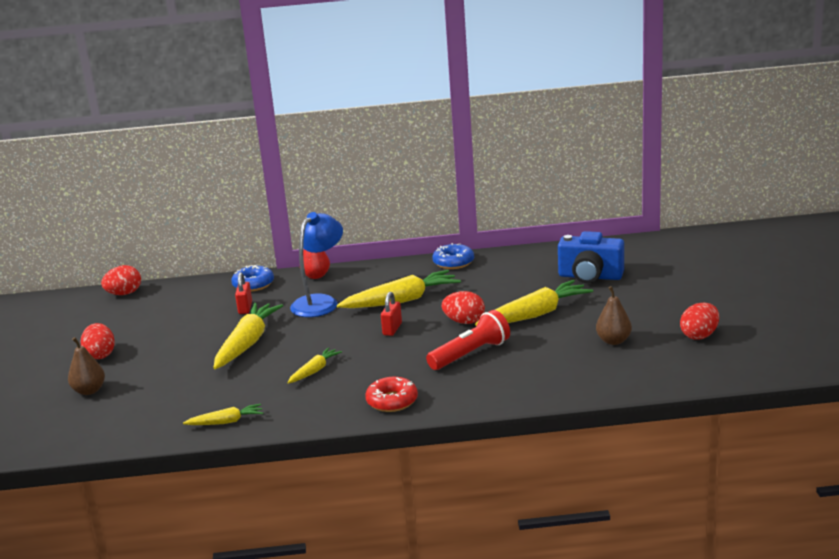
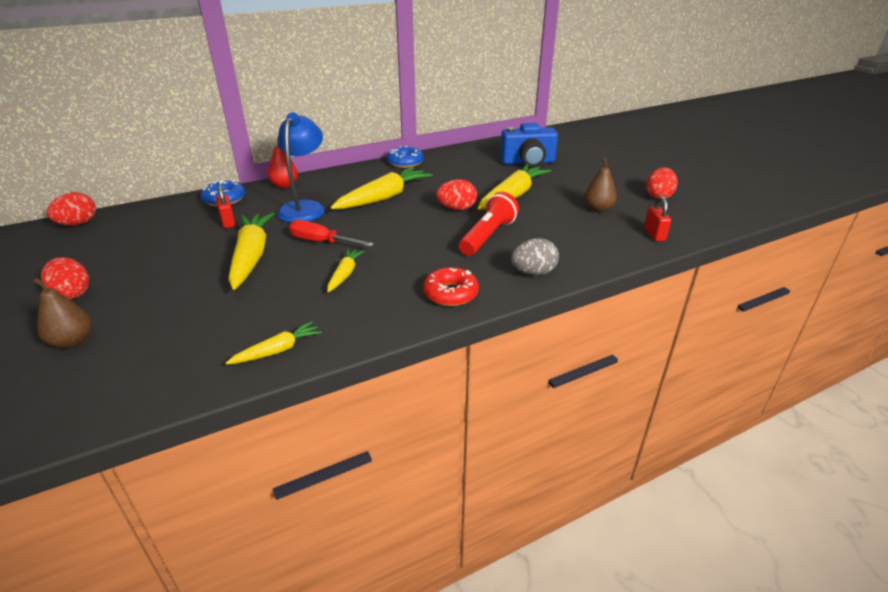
camera: 25 degrees left, 10 degrees up
red padlock [381,292,402,336] -> red padlock moved to [644,196,671,241]
none -> red screwdriver [289,220,374,247]
none -> grey egg [511,238,559,275]

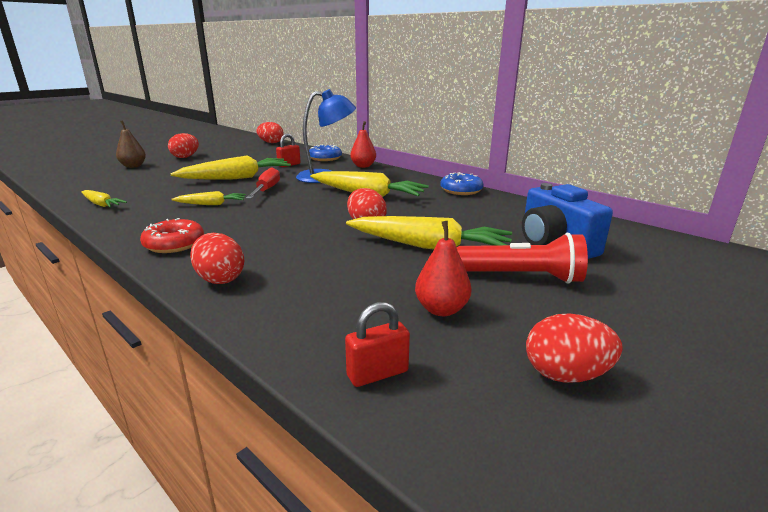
camera: 70 degrees right, 10 degrees down
red flashlight [459,192,519,256] -> red flashlight moved to [456,233,588,284]
grey egg [511,238,559,275] -> red egg [190,233,244,284]
brown pear [584,158,617,212] -> red pear [415,221,472,316]

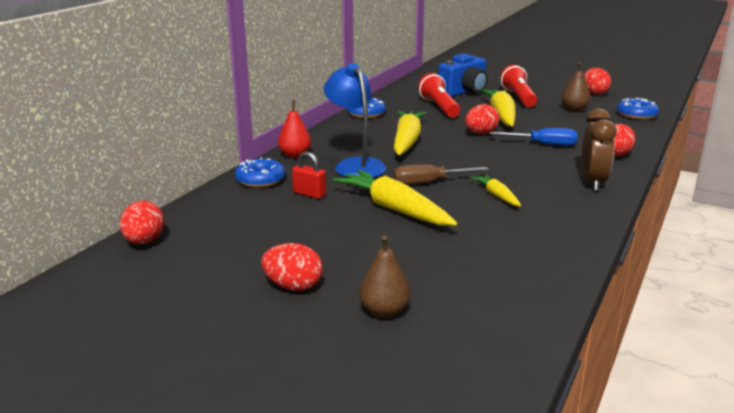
camera: 105 degrees left, 0 degrees up
yellow carrot [82,190,127,207] -> none
red donut [140,218,204,253] -> brown clock [581,108,616,191]
red screwdriver [246,167,280,199] -> brown screwdriver [393,164,489,185]
red padlock [345,302,410,387] -> blue donut [617,97,659,120]
red pear [415,221,472,316] -> brown pear [562,62,591,111]
none -> red flashlight [418,73,460,118]
none -> blue screwdriver [490,128,578,146]

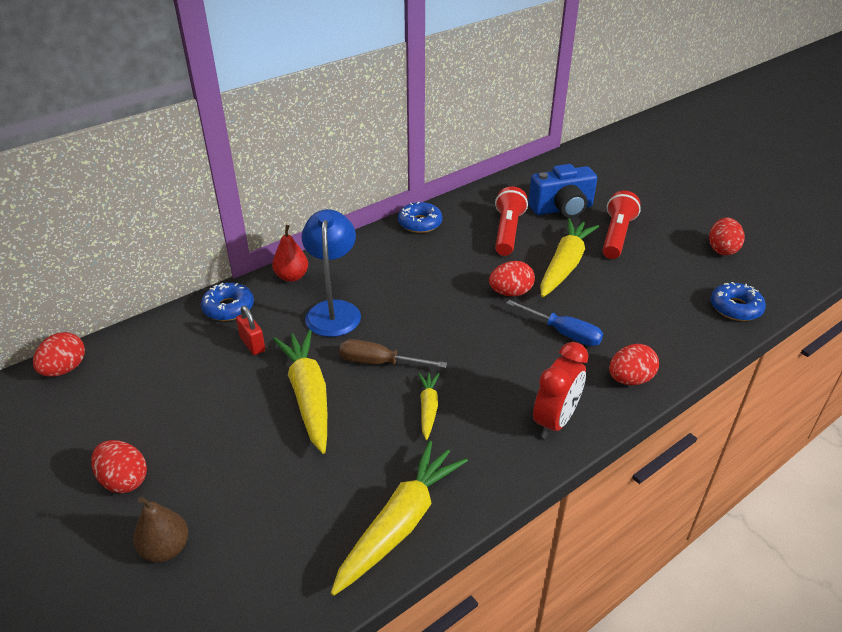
camera: 25 degrees right, 15 degrees up
yellow carrot [394,111,426,155] -> yellow carrot moved to [331,440,468,596]
brown pear [562,62,591,111] -> none
brown clock [581,108,616,191] -> red clock [533,342,588,439]

